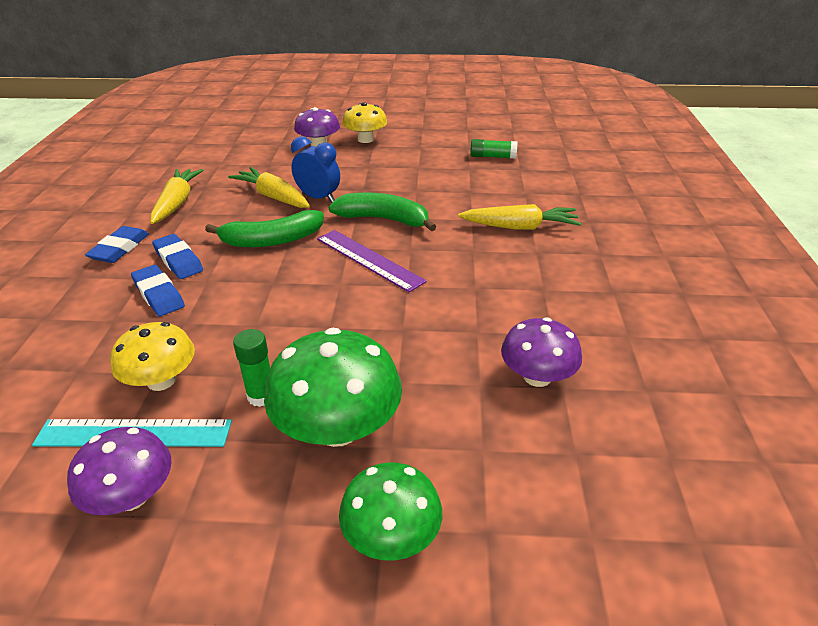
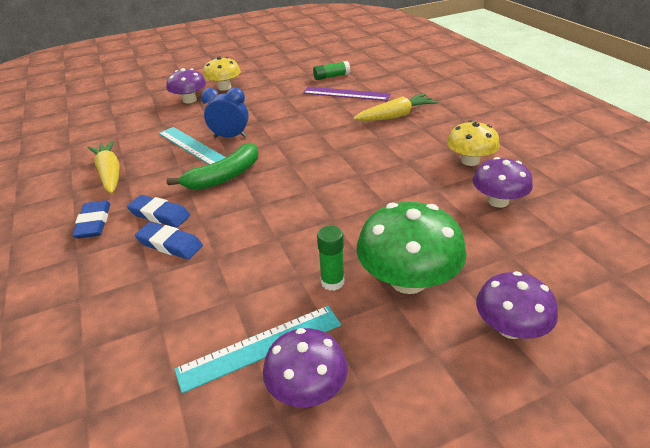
camera: 25 degrees left, 0 degrees up
yellow mushroom [110,322,195,391] -> yellow mushroom moved to [447,120,500,166]
yellow carrot [228,167,310,208] -> turquoise ruler [159,127,226,165]
purple ruler [317,230,427,292] -> purple ruler moved to [303,87,391,101]
green banana [329,192,436,231] -> none
green mushroom [339,462,442,561] -> purple mushroom [476,271,558,339]

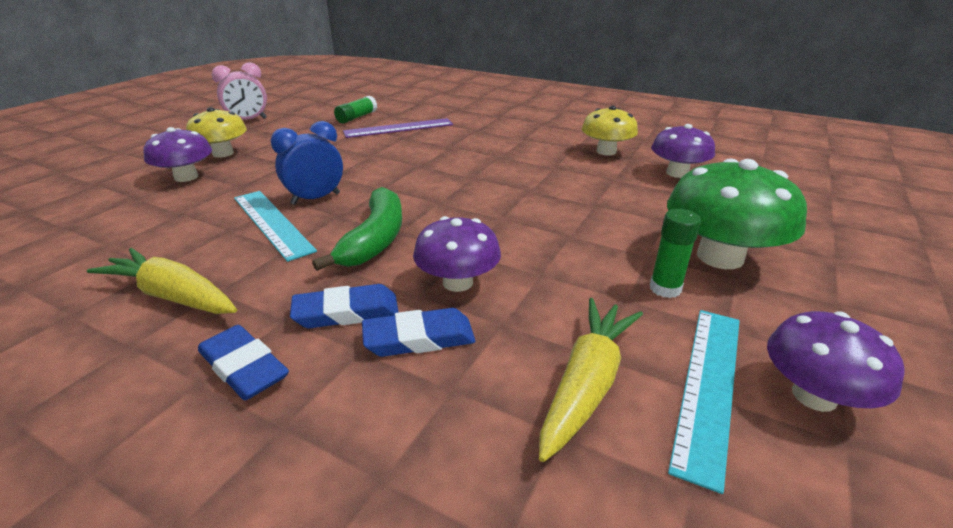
camera: 40 degrees left, 5 degrees down
turquoise ruler [159,127,226,165] -> turquoise ruler turned 45 degrees clockwise [234,191,317,262]
yellow carrot [353,94,439,121] -> yellow carrot moved to [539,298,643,462]
purple mushroom [476,271,558,339] -> purple mushroom moved to [413,216,501,292]
none -> pink clock [212,62,267,120]

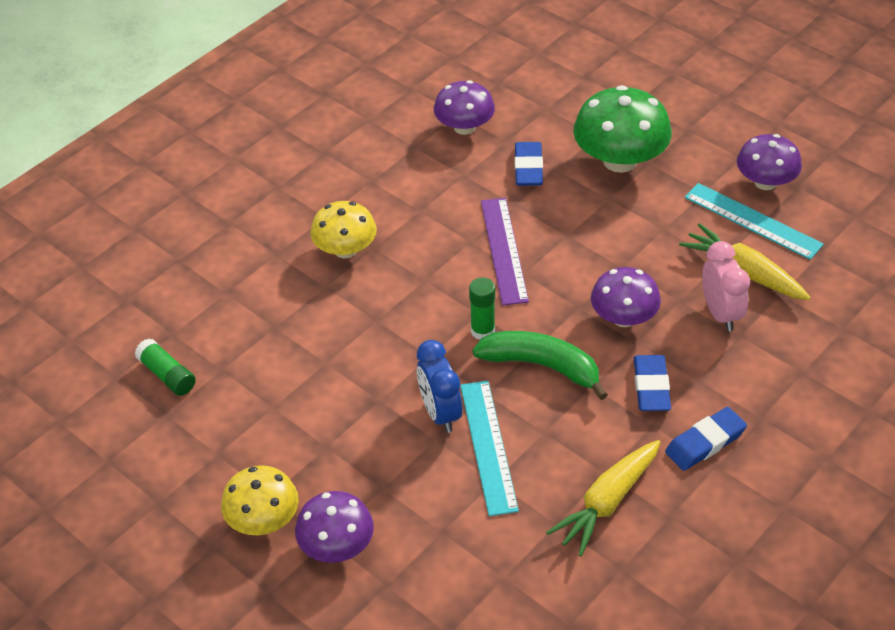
camera: 75 degrees left, 15 degrees up
pink clock [212,62,267,120] -> pink clock moved to [702,241,750,332]
turquoise ruler [234,191,317,262] -> turquoise ruler turned 75 degrees counterclockwise [460,381,519,516]
purple ruler [343,118,453,138] -> purple ruler moved to [481,198,529,305]
blue eraser [362,308,475,357] -> blue eraser moved to [515,142,543,186]
yellow mushroom [582,106,638,155] -> yellow mushroom moved to [310,201,377,258]
green glue stick [650,209,701,298] -> green glue stick moved to [469,277,495,340]

